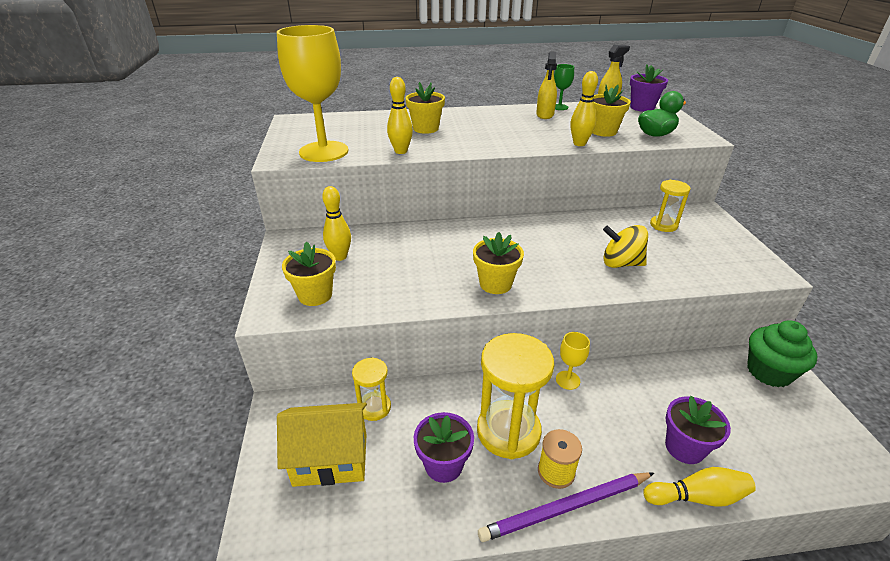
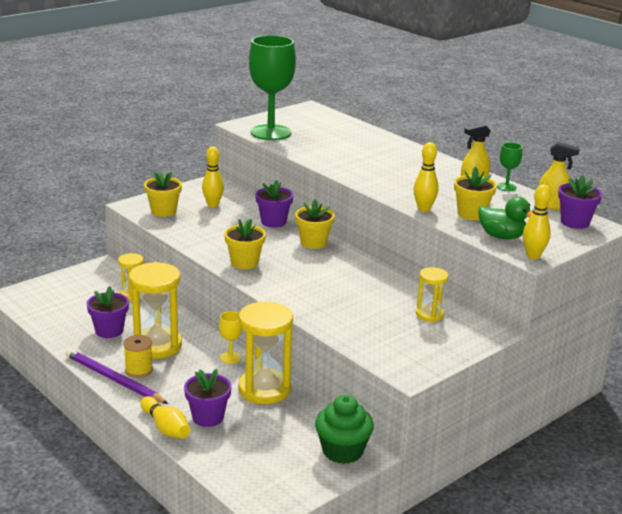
camera: 55 degrees right, 10 degrees down
yellow goblet [277,25,348,162] -> green goblet [249,35,296,140]
yellow house [277,403,367,487] -> none
yellow bowling pin [387,77,413,154] -> yellow bowling pin moved to [523,184,551,259]
yellow flower pot [405,82,445,134] -> yellow flower pot moved to [295,199,335,249]
yellow spinning top [603,225,648,268] -> none
none -> yellow hourglass [238,301,293,404]
none -> purple flower pot [255,180,293,228]

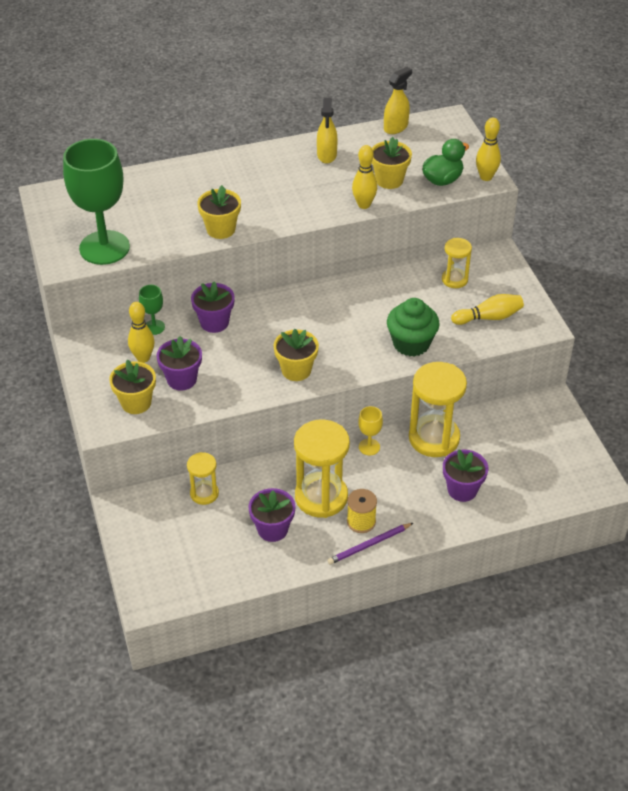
camera: 65 degrees left, 20 degrees up
purple pencil [66,349,168,404] -> purple pencil [327,523,413,565], size x0.66
yellow bowling pin [140,396,190,438] -> yellow bowling pin moved to [451,294,524,325]
yellow flower pot [295,199,335,249] -> yellow flower pot moved to [197,185,241,239]
green cupcake [315,395,374,464] -> green cupcake moved to [387,298,440,357]
green goblet [497,142,522,191] -> green goblet moved to [139,285,165,335]
purple flower pot [558,175,602,229] -> purple flower pot moved to [156,336,202,391]

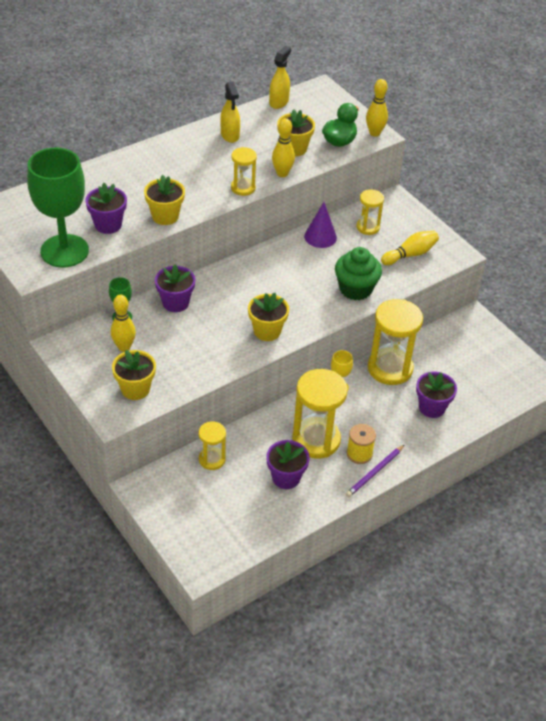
camera: 20 degrees left, 0 degrees up
purple flower pot [156,336,202,391] -> purple flower pot moved to [85,183,127,234]
none -> yellow hourglass [231,147,257,196]
none -> purple cone [304,202,337,248]

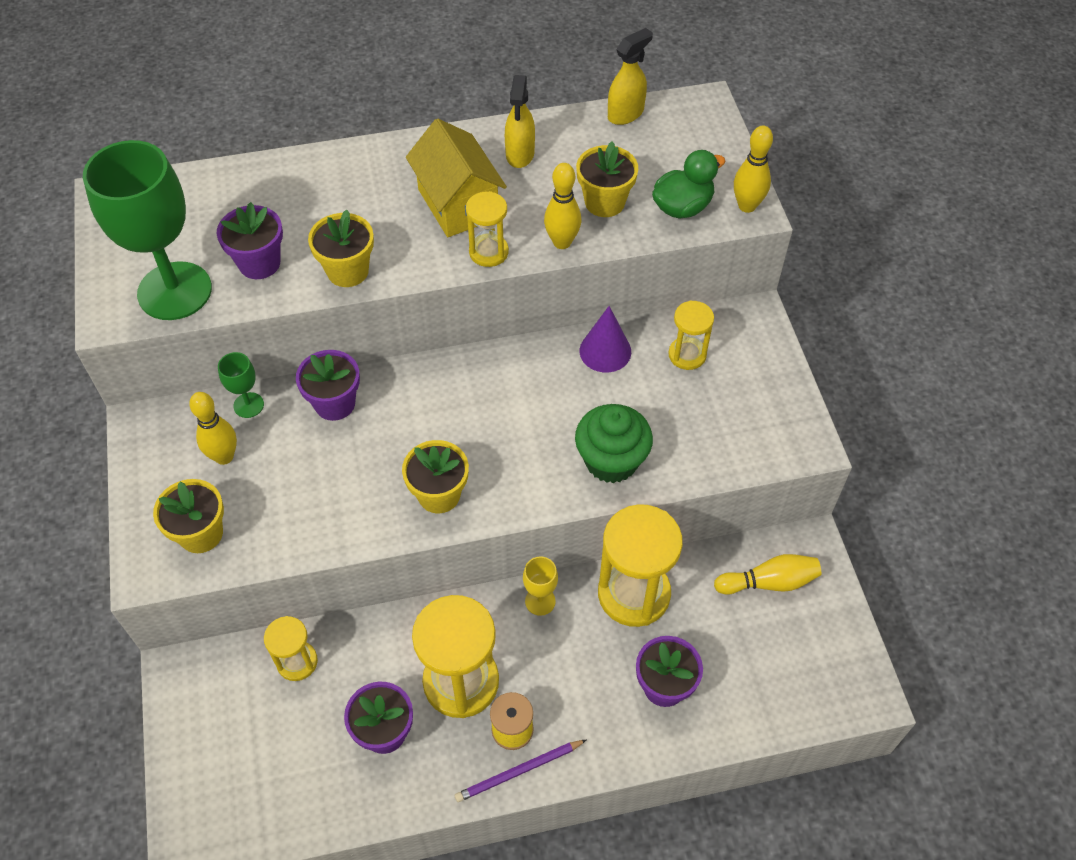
camera: 25 degrees right, 10 degrees up
yellow bowling pin [381,231,439,265] -> yellow bowling pin moved to [714,554,821,595]
none -> yellow house [406,119,507,237]

